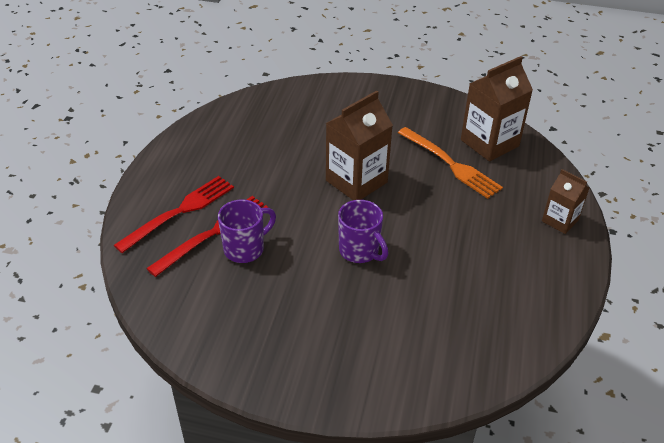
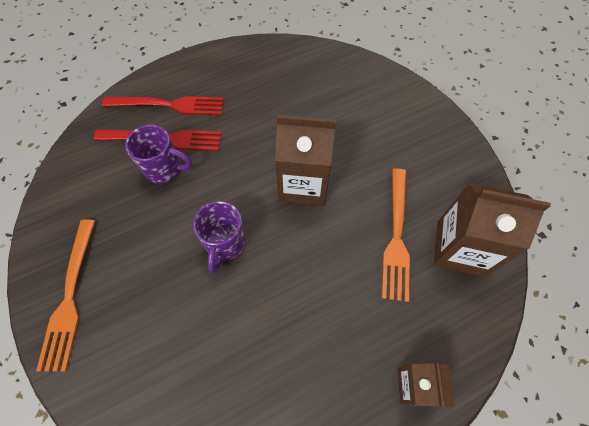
camera: 50 degrees right, 20 degrees up
none -> orange fork [36,220,95,372]

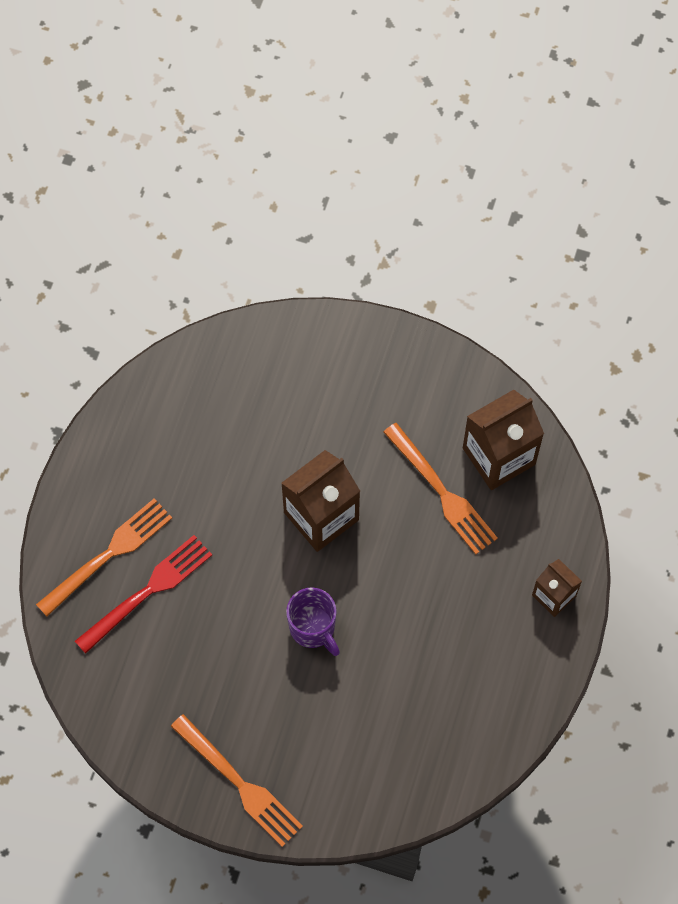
camera: 45 degrees left, 5 degrees up
red fork [102,96,224,115] -> orange fork [36,498,172,616]
purple mug [125,125,192,184] -> none

